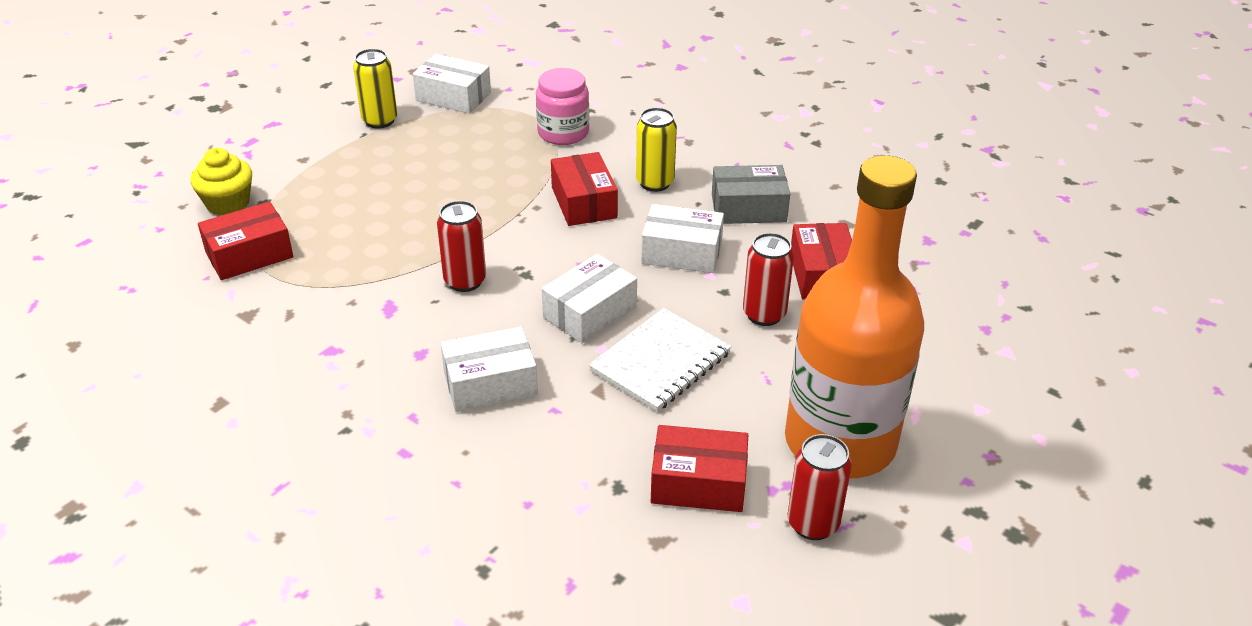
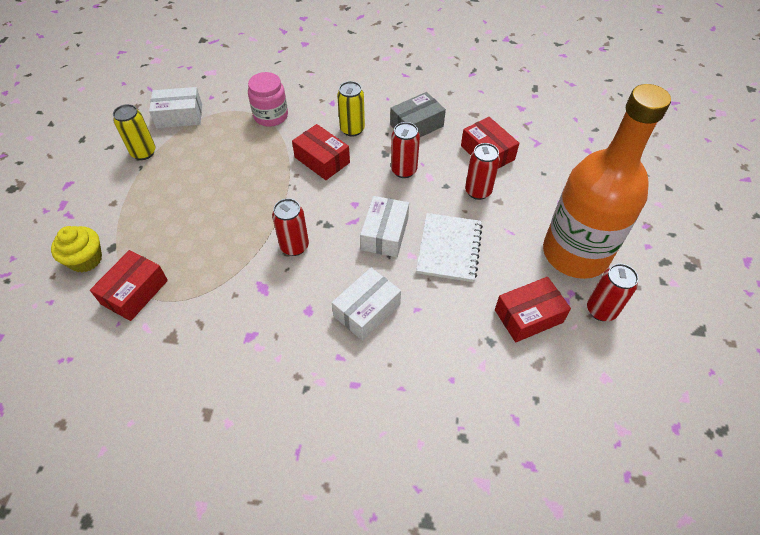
camera: 30 degrees left, 15 degrees up
white box [641,204,724,273] -> red can [391,122,420,178]

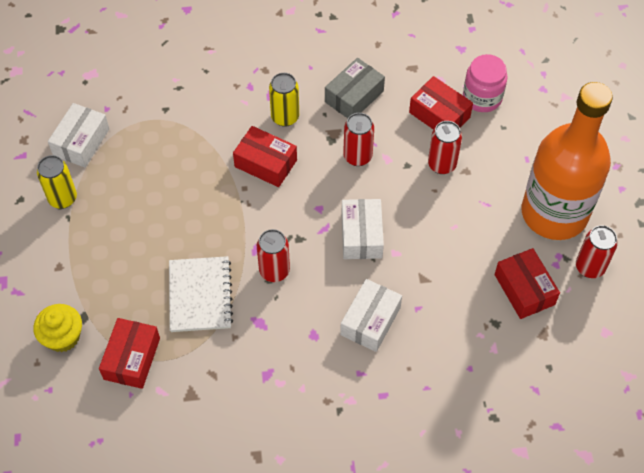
camera: 15 degrees left, 5 degrees up
white box [149,87,202,128] -> white box turned 45 degrees counterclockwise [48,103,109,168]
pink jar [248,72,288,127] -> pink jar moved to [463,54,508,112]
white notebook [416,213,483,282] -> white notebook moved to [169,256,233,332]
red box [495,277,571,342] -> red box turned 75 degrees counterclockwise [495,248,560,319]

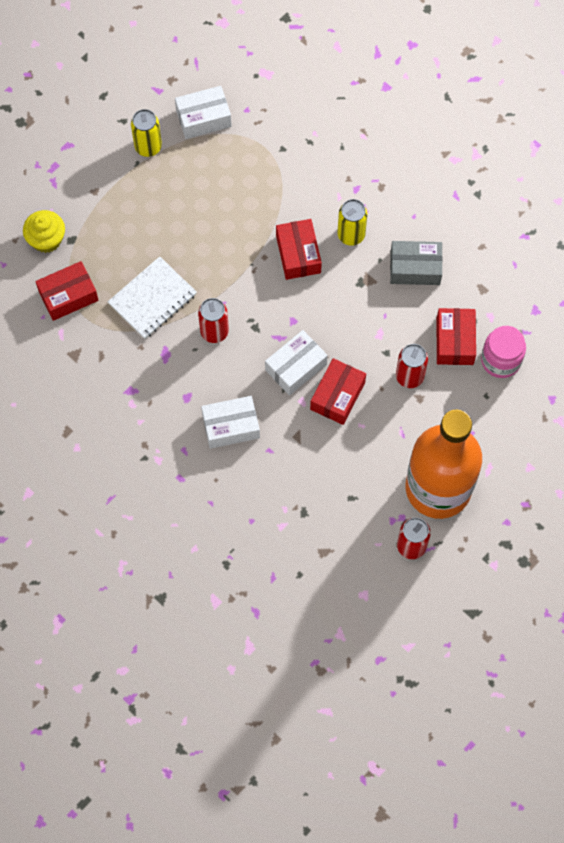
camera: 50 degrees right, 10 degrees up
red can [343,113,374,166] -> none
red box [495,248,560,319] -> red box moved to [310,358,366,425]

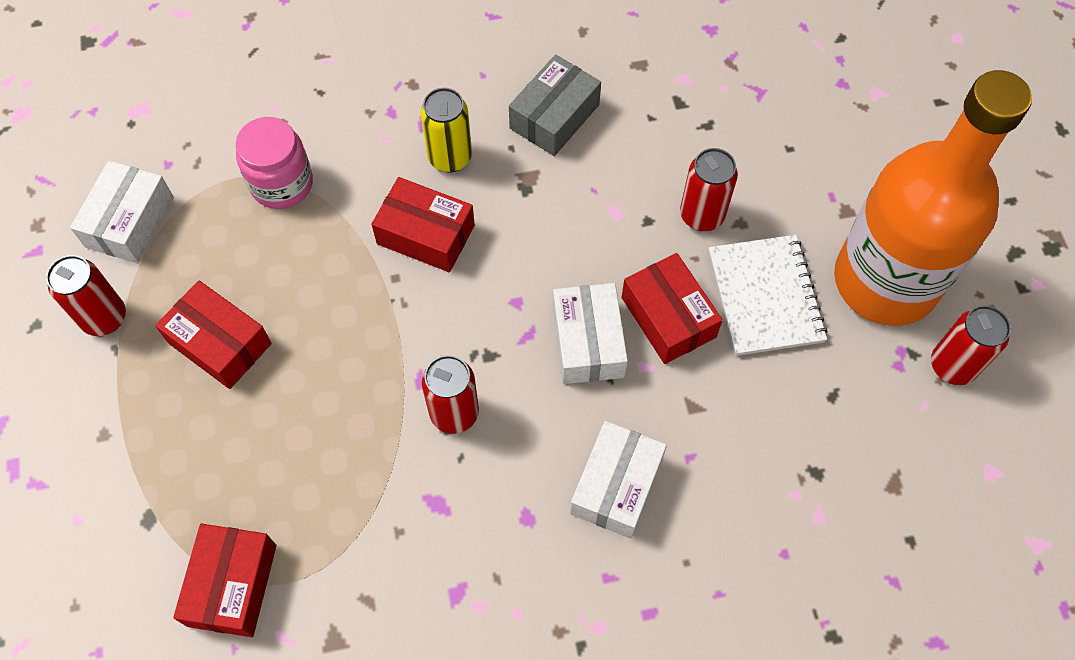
camera: 55 degrees left, 5 degrees down
yellow cupcake [23,210,65,253] -> none
white notebook [108,256,197,339] -> white notebook moved to [709,235,827,356]
yellow can [131,109,162,157] -> red can [46,255,126,336]
red box [436,308,476,365] -> red box moved to [155,281,272,389]
pink jar [481,326,526,378] -> pink jar moved to [236,117,313,209]

